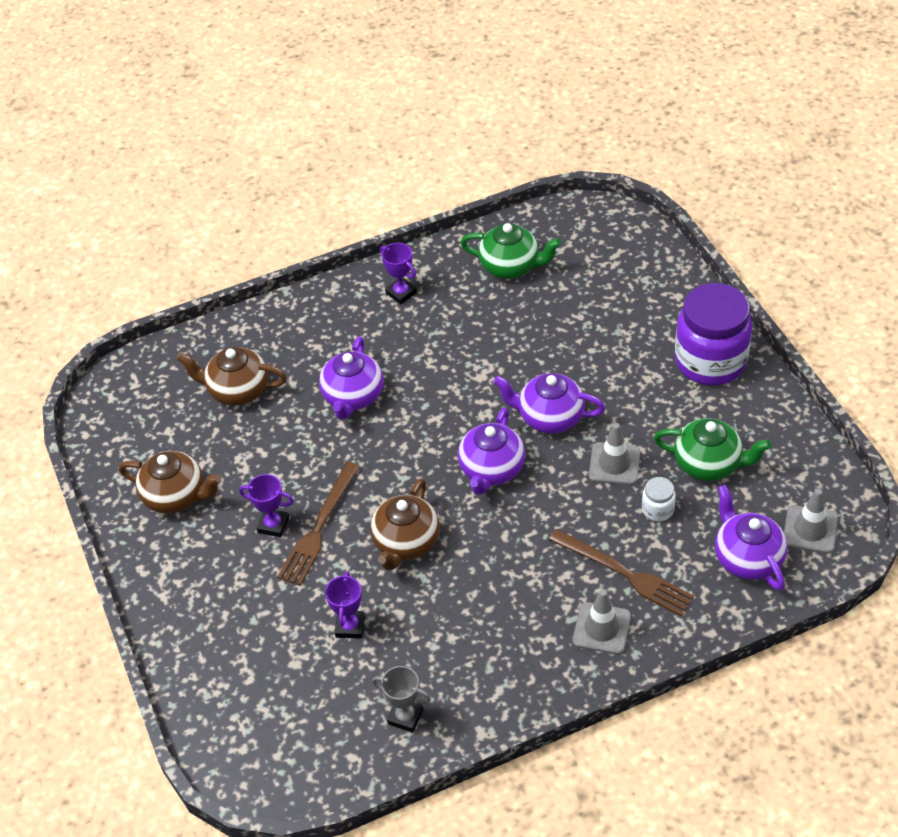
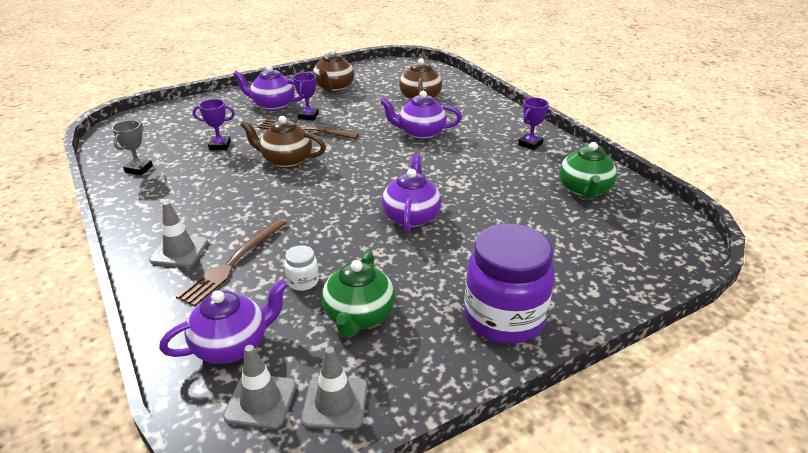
camera: 80 degrees right, 15 degrees down
purple teapot [458,408,525,495] -> purple teapot moved to [233,65,303,111]
grey traffic cone [589,423,640,485] -> grey traffic cone moved to [301,347,367,430]

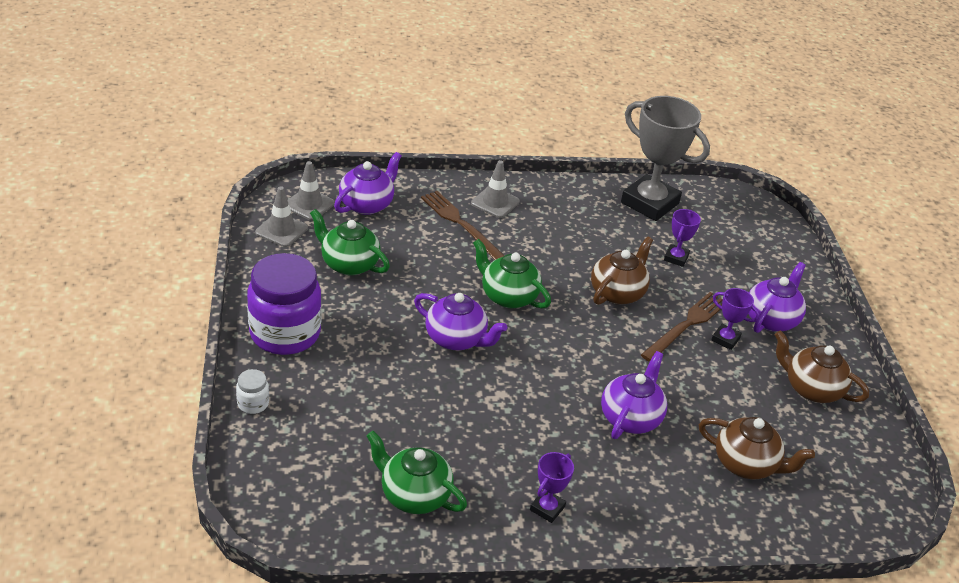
camera: 110 degrees right, 5 degrees up
grey trophy [112,120,153,175] -> grey trophy [621,96,710,221], size x2.20
purple teapot [159,280,288,364] -> purple teapot turned 135 degrees counterclockwise [334,152,402,215]
white jar [284,245,319,291] -> white jar moved to [236,369,269,414]
purple trophy [518,98,549,150] -> purple trophy turned 60 degrees clockwise [530,452,574,523]
none -> green teapot [473,239,551,309]

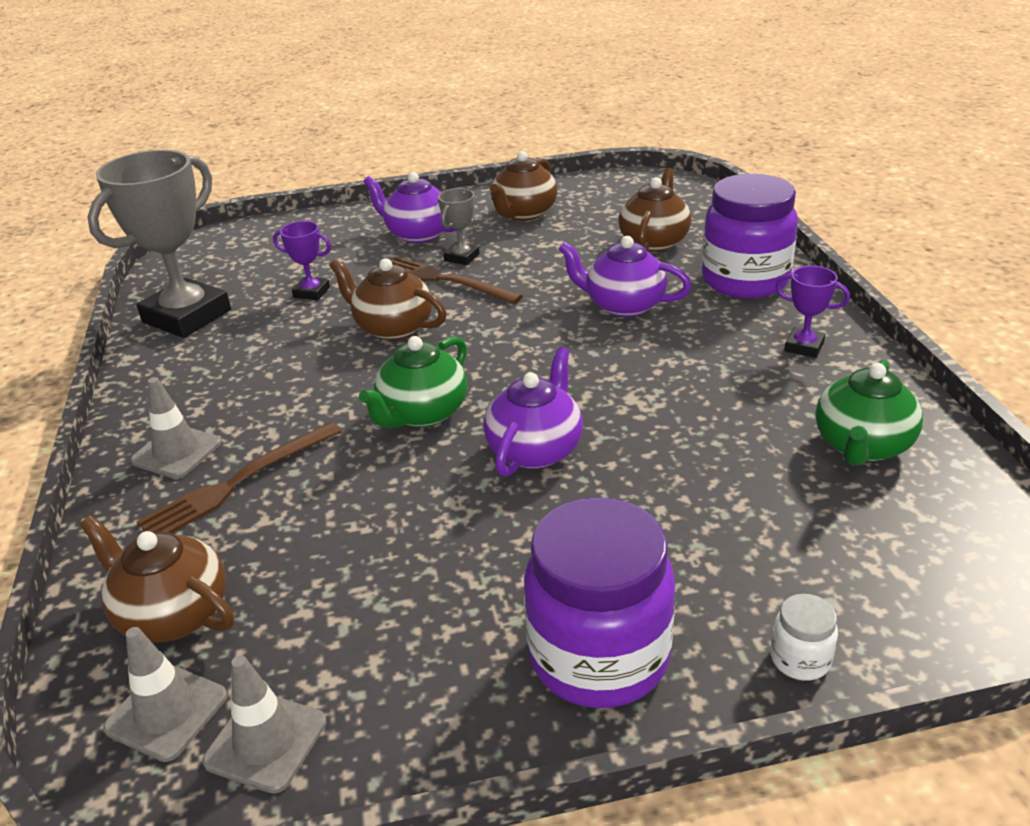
camera: 90 degrees left, 5 degrees down
green teapot [310,209,390,276] -> none
purple teapot [334,152,402,215] -> brown teapot [80,515,234,643]
purple trophy [712,288,760,350] -> grey trophy [438,188,480,265]
none -> purple jar [702,174,798,298]

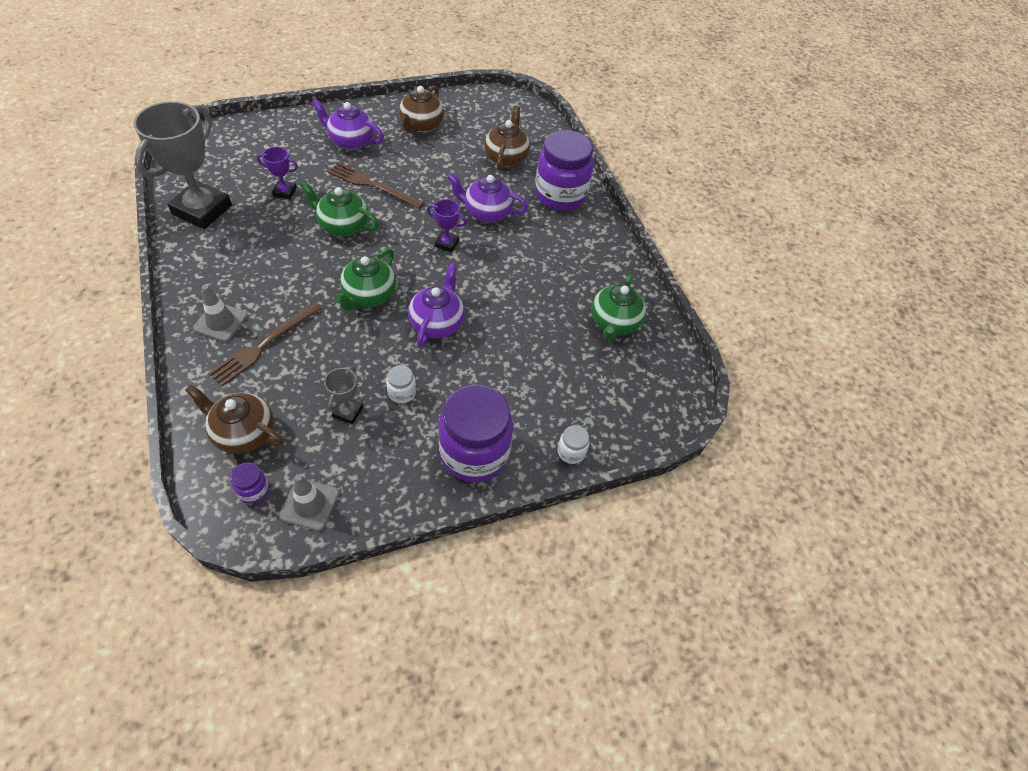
camera: 15 degrees left, 20 degrees up
grey traffic cone [103,627,227,762] -> purple jar [230,463,269,504]
brown teapot [329,258,447,340] -> green teapot [300,181,379,236]
grey trophy [438,188,480,265] -> grey trophy moved to [324,366,363,425]
purple trophy [775,266,850,358] -> purple trophy moved to [427,199,467,253]
none -> white jar [386,365,416,404]

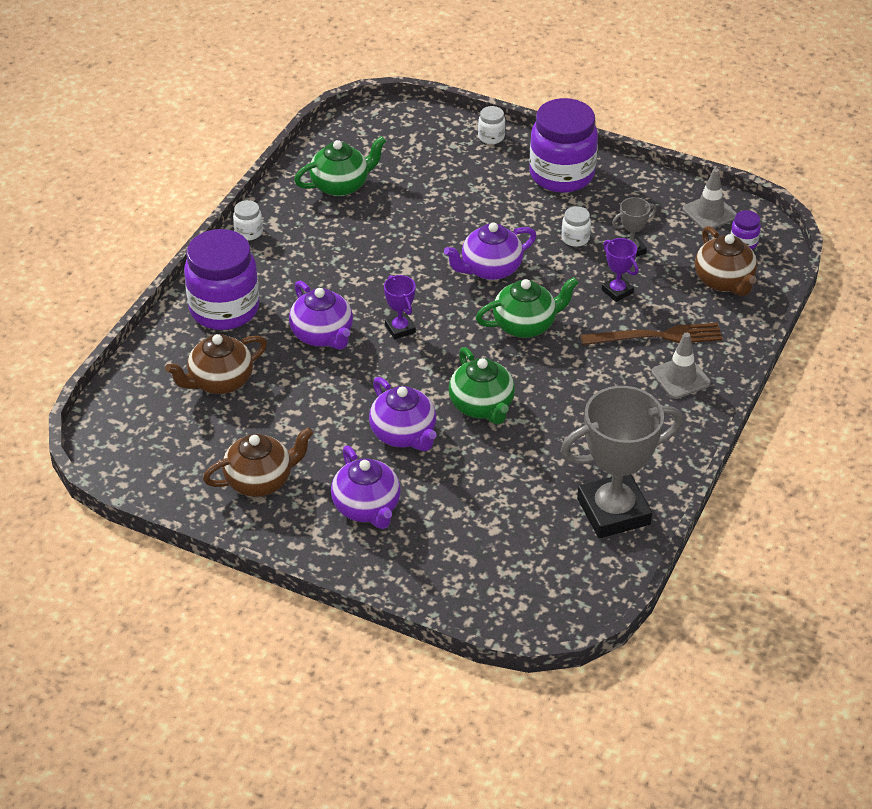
camera: 130 degrees left, 10 degrees down
purple trophy [257,147,298,199] -> purple trophy moved to [602,238,638,302]
brown fork [328,162,424,209] -> purple teapot [369,377,437,451]
none -> white jar [233,200,263,240]

